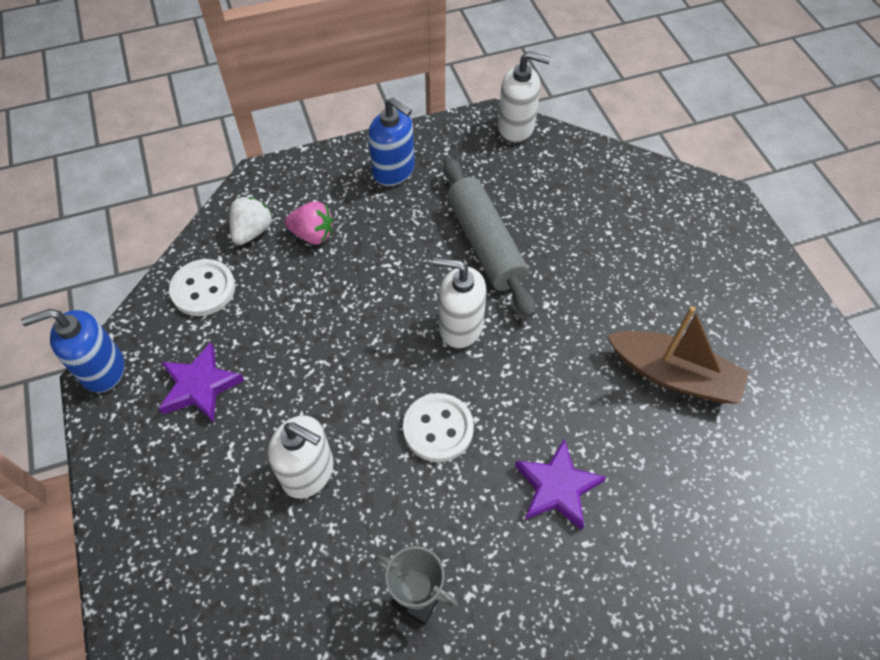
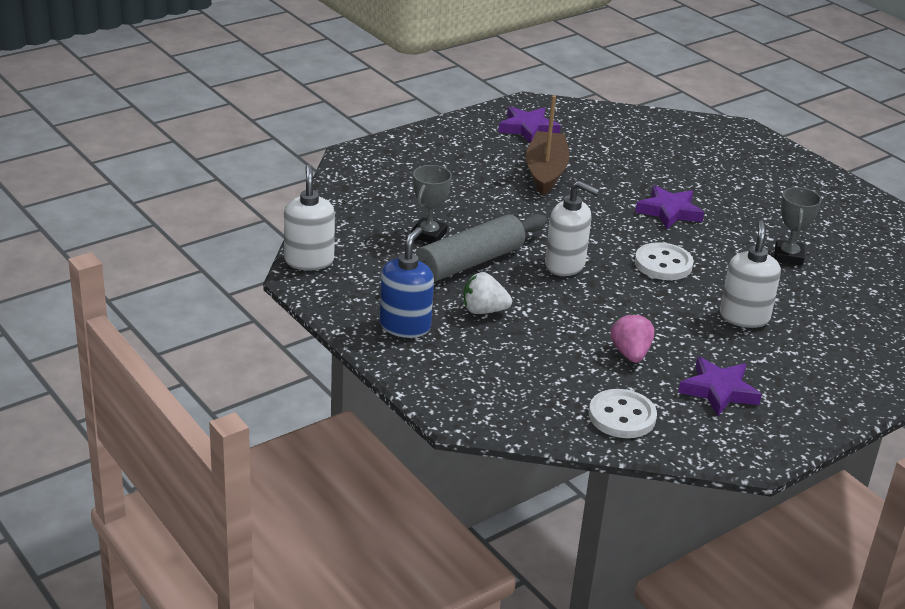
camera: 110 degrees left, 25 degrees down
blue soap dispenser [21,309,124,393] -> none
white strawberry [229,197,272,245] -> white strawberry moved to [463,272,512,314]
pink strawberry [285,202,333,244] -> pink strawberry moved to [611,313,654,363]
white soap dispenser [433,257,487,348] -> white soap dispenser turned 60 degrees counterclockwise [545,181,600,276]
none -> grey trophy [411,165,452,243]
none -> purple star [498,106,561,143]

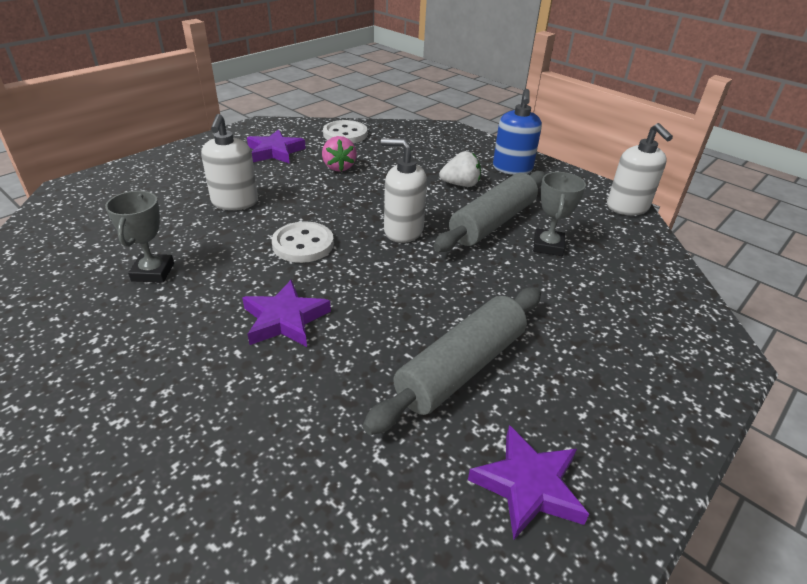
camera: 170 degrees right, 5 degrees up
brown boat [526,95,569,196] -> grey rolling pin [363,287,541,435]

